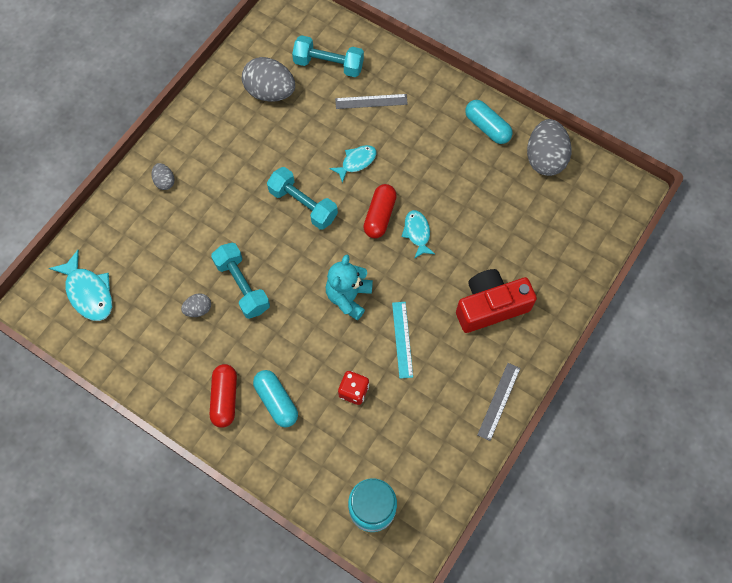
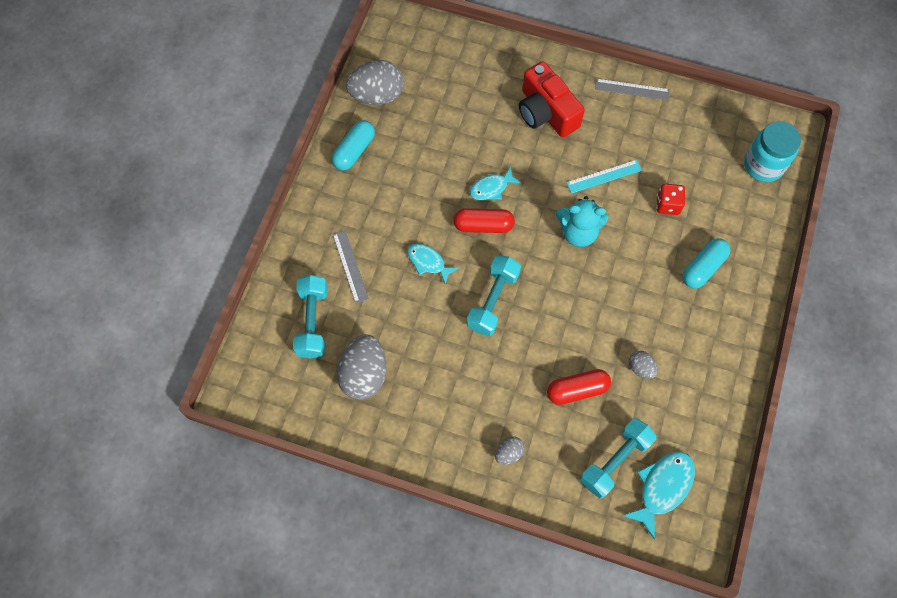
camera: 105 degrees left, 0 degrees up
red capsule [210,364,237,428] -> red capsule moved to [547,369,611,405]
turquoise dumbbell [211,243,270,319] -> turquoise dumbbell moved to [580,418,657,498]

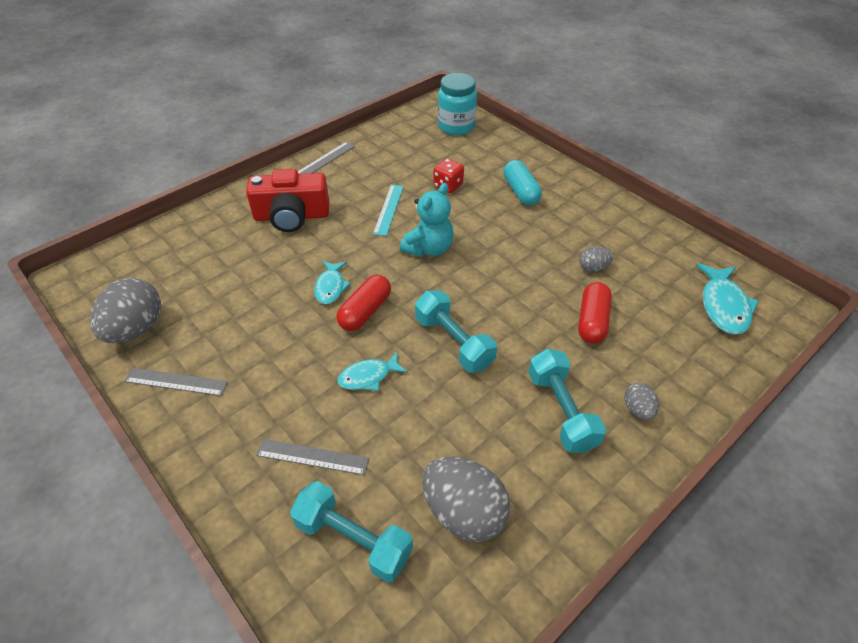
camera: 60 degrees left, 20 degrees down
turquoise capsule [332,120,375,170] -> grey ruler [124,368,228,396]
turquoise dumbbell [580,418,657,498] -> turquoise dumbbell moved to [528,349,606,453]
turquoise fish [622,452,695,540] -> turquoise fish turned 150 degrees counterclockwise [696,263,759,335]

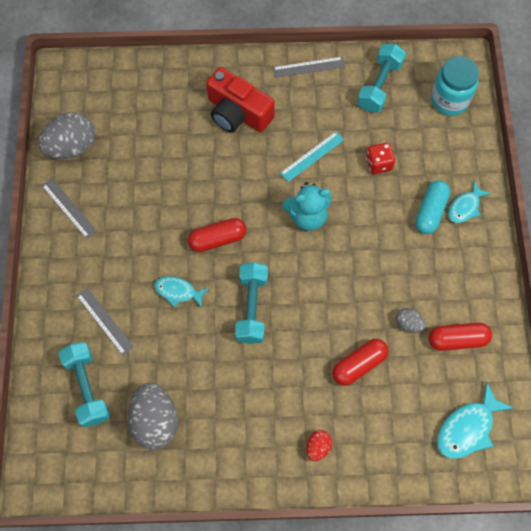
camera: 40 degrees right, 20 degrees up
turquoise fish [314,261,351,304] -> turquoise fish moved to [448,181,491,223]
turquoise dumbbell [528,349,606,453] -> turquoise dumbbell moved to [357,44,406,112]
grey egg [624,383,659,420] -> red egg [306,430,332,461]
none -> red capsule [429,323,492,351]

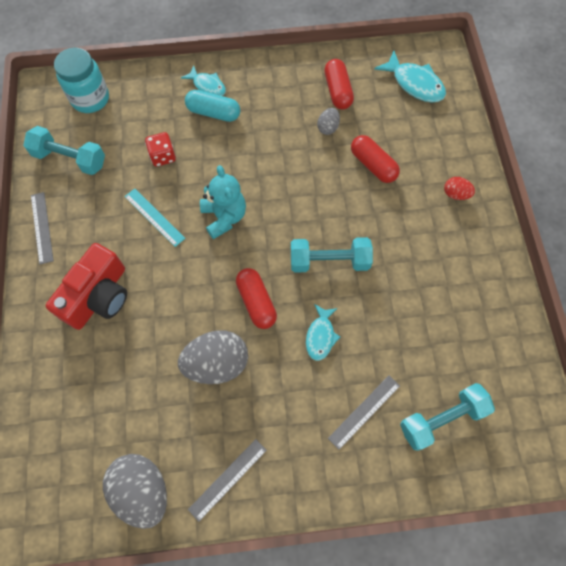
camera: 95 degrees left, 0 degrees up
grey egg [127,383,178,450] -> grey egg moved to [178,330,248,384]

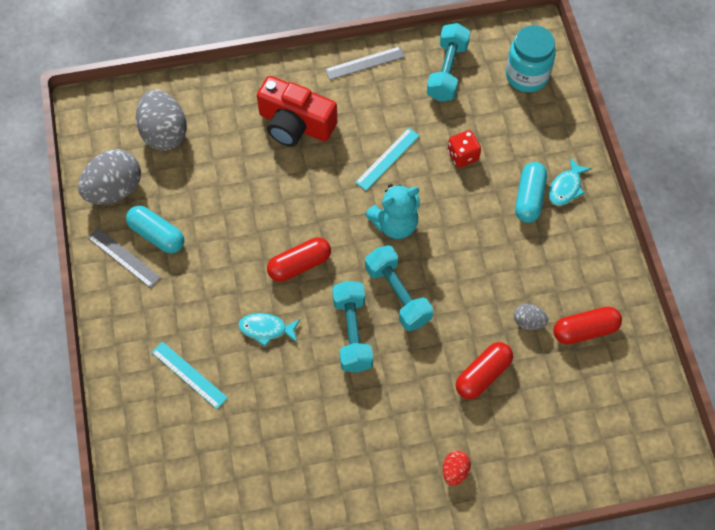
camera: 85 degrees right, 5 degrees down
grey egg [178,330,248,384] -> grey egg moved to [136,89,187,151]
grey ruler [328,375,400,450] -> turquoise ruler [152,341,228,409]
turquoise fish [374,51,446,102] -> none
turquoise dumbbell [400,383,495,451] -> turquoise dumbbell moved to [365,245,433,331]
none -> turquoise capsule [126,206,184,253]

